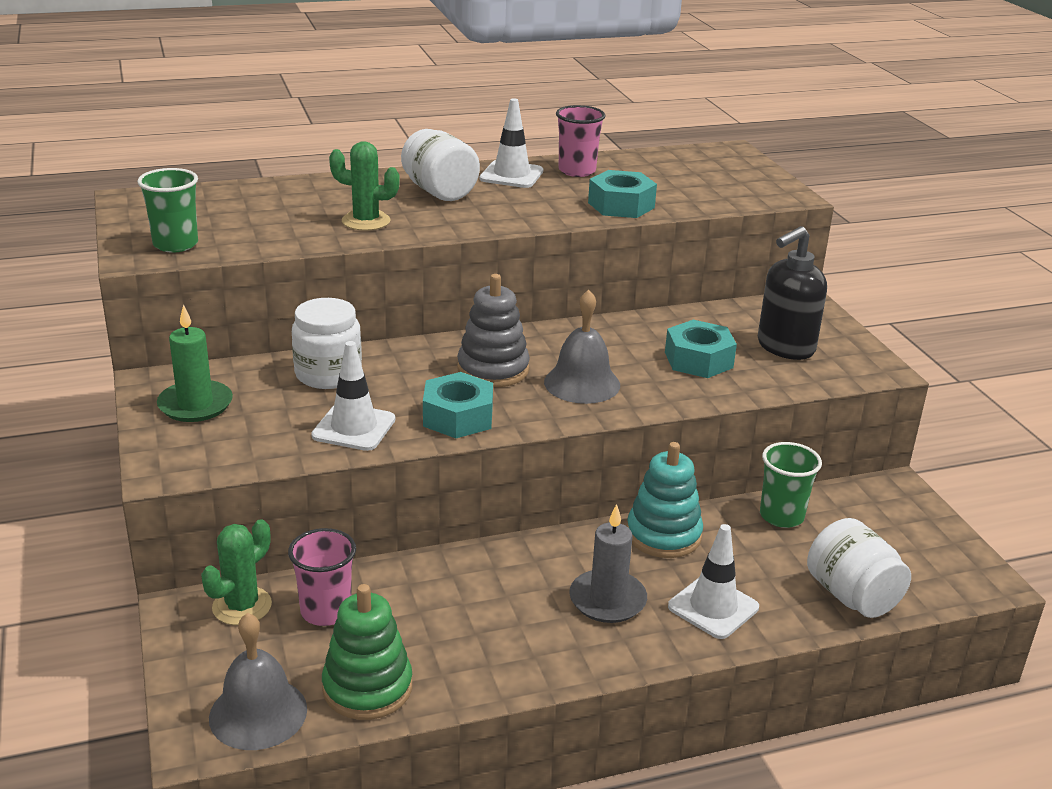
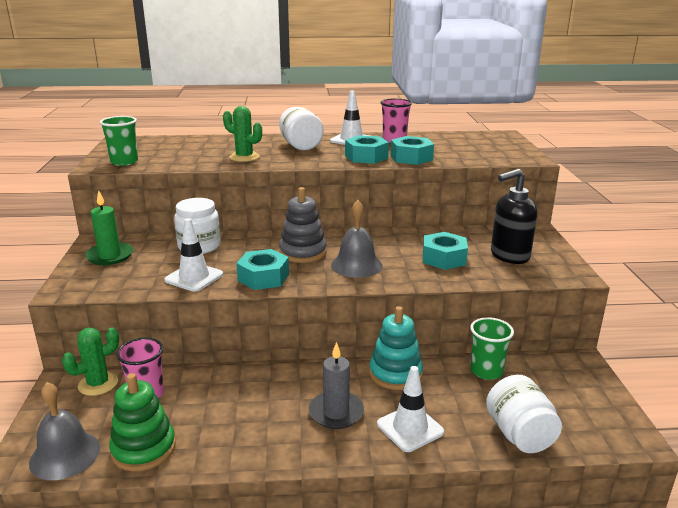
camera: 15 degrees right, 5 degrees down
none -> turquoise nut [345,135,389,164]

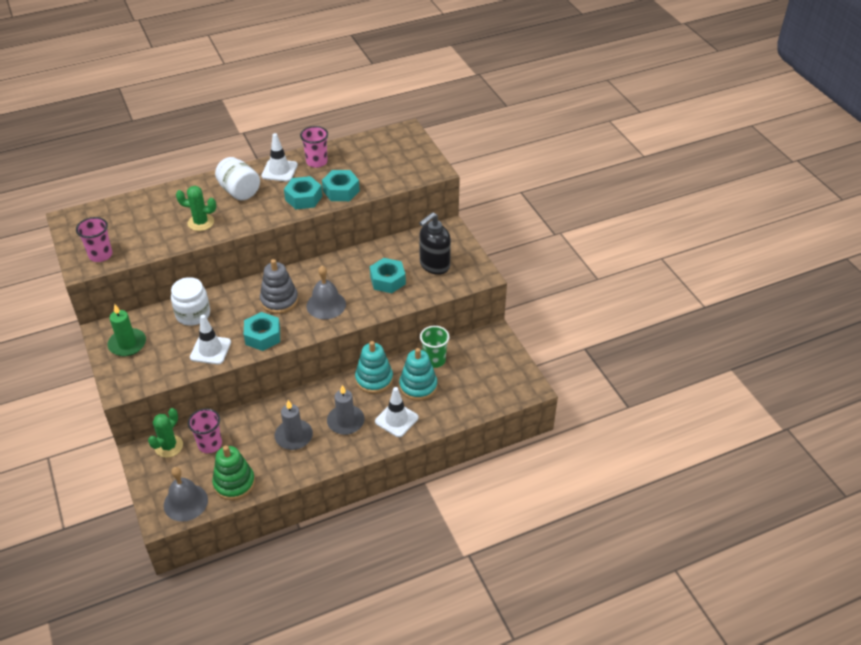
camera: 20 degrees left, 20 degrees up
green cup [100,116,138,166] -> pink cup [76,217,112,262]
white jar [486,375,562,453] -> none
none -> grey candle [275,400,313,450]
none -> turquoise stacking toy [399,348,437,401]

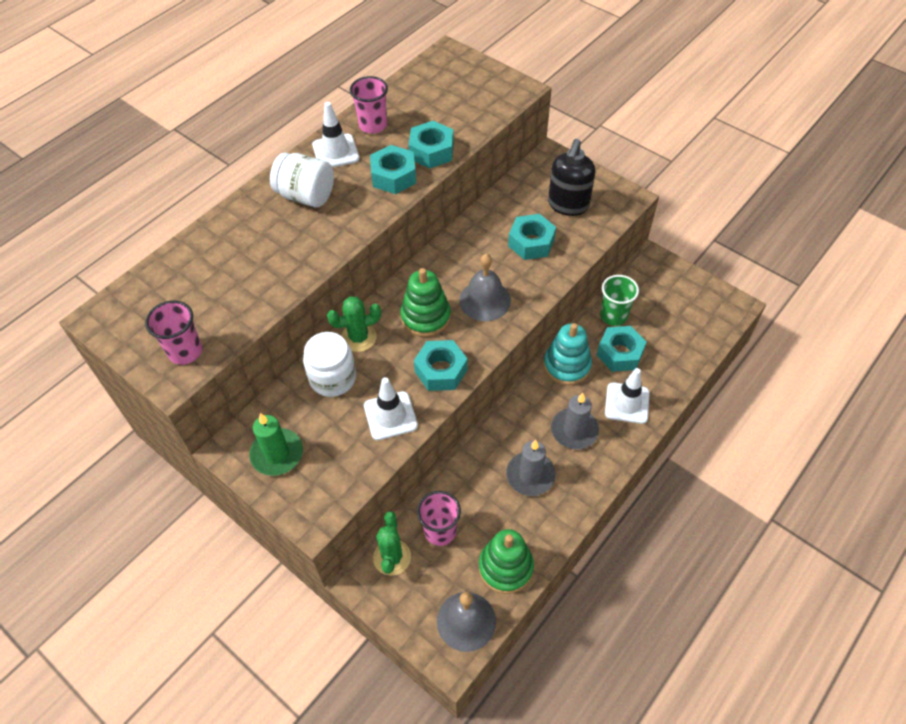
camera: 25 degrees left, 10 degrees up
green cactus [176,186,216,231] -> green cactus moved to [327,296,381,352]
grey stacking toy [260,259,298,314] -> green stacking toy [400,268,451,337]
turquoise stacking toy [399,348,437,401] -> turquoise nut [597,326,646,372]

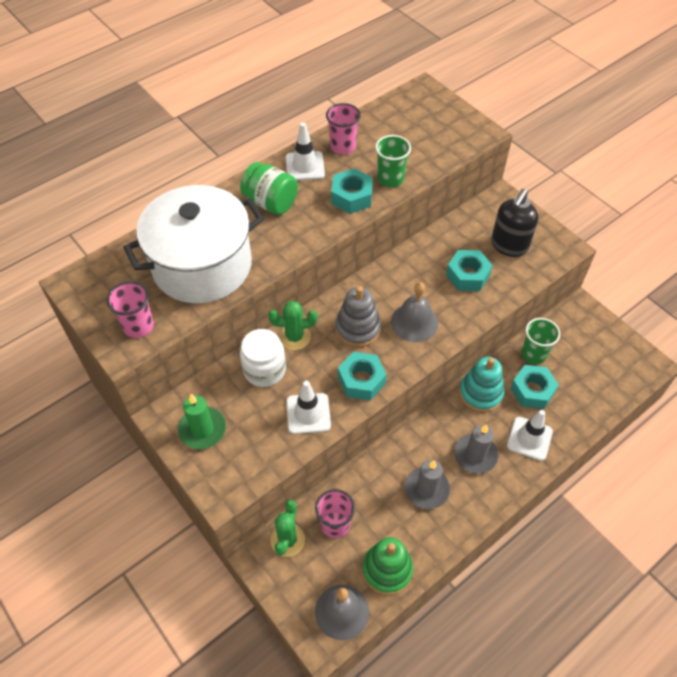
camera: 10 degrees right, 0 degrees up
white jar [270,152,334,207] -> green jar [240,162,298,215]
green stacking toy [400,268,451,337] -> grey stacking toy [335,286,381,347]
turquoise nut [409,121,454,169] -> green cup [375,135,411,187]
none -> white pot [123,185,264,303]

